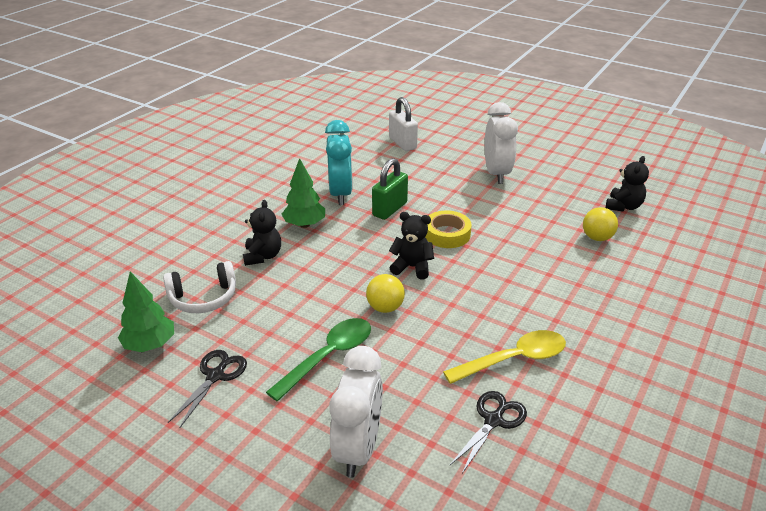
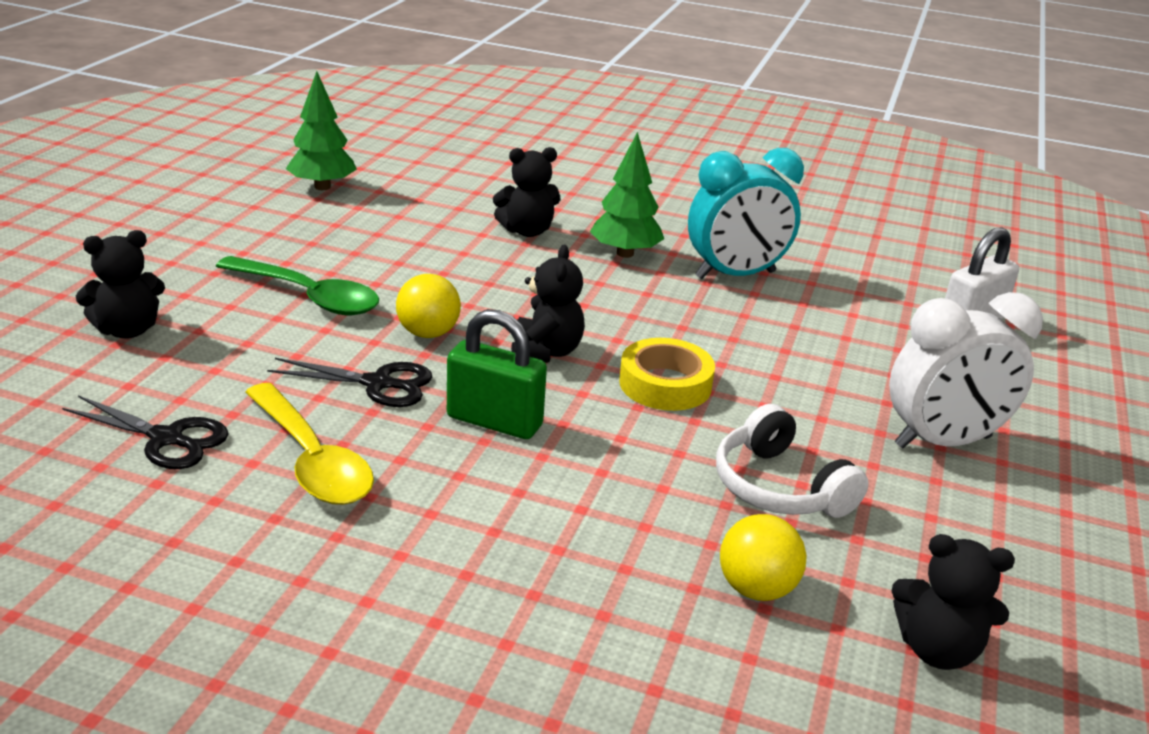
camera: 75 degrees right, 5 degrees down
white headphones [163,261,236,313] -> white headphones moved to [716,404,869,518]
black scissors [168,350,247,428] -> black scissors moved to [267,358,432,407]
white clock [329,346,383,478] -> black teddy bear [76,230,165,339]
green padlock [372,158,408,220] -> green padlock moved to [447,309,547,439]

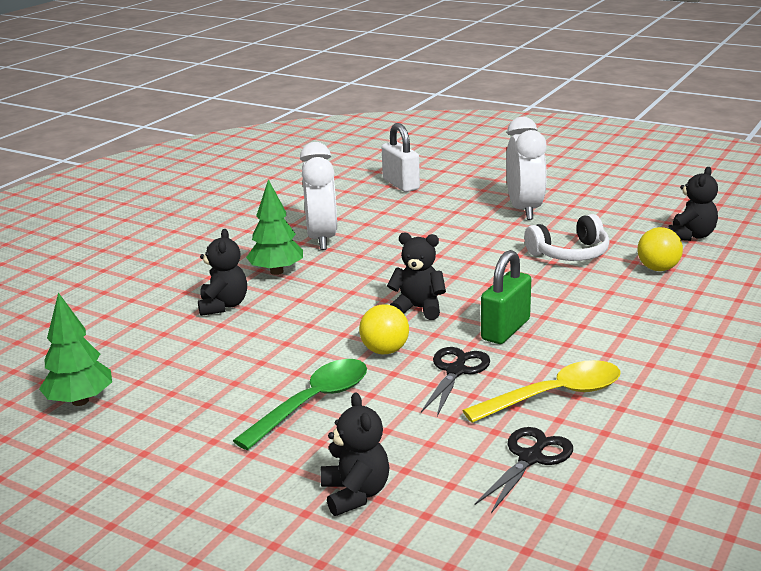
camera: 75 degrees left, 5 degrees down
yellow tape [619,338,715,411] -> none
turquoise clock [688,148,804,279] -> white clock [300,142,337,250]

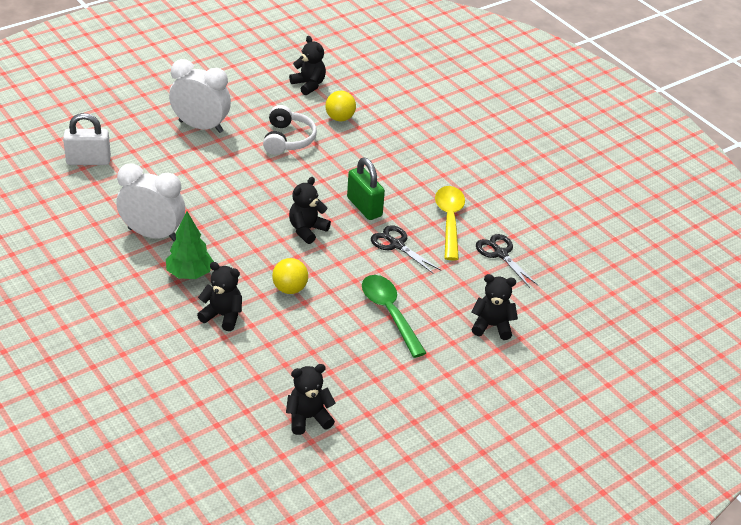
camera: 70 degrees left, 15 degrees up
green tree [39,292,112,406] -> black teddy bear [286,364,336,435]
yellow ball [359,304,409,354] -> yellow ball moved to [272,258,308,294]

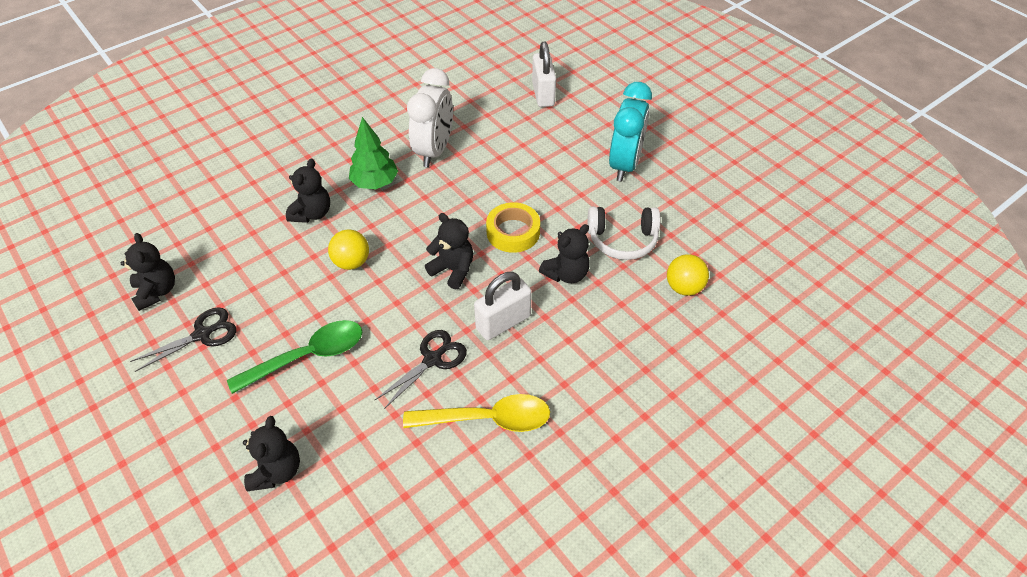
camera: 90 degrees right, 10 degrees up
white clock [169,59,231,133] -> turquoise clock [609,82,652,182]
black teddy bear [289,36,326,95] -> black teddy bear moved to [539,224,590,283]
green padlock [347,158,385,220] -> white padlock [474,272,532,340]
black scissors [476,234,538,288] -> black scissors moved to [130,307,237,372]
none -> yellow tape [486,202,540,253]

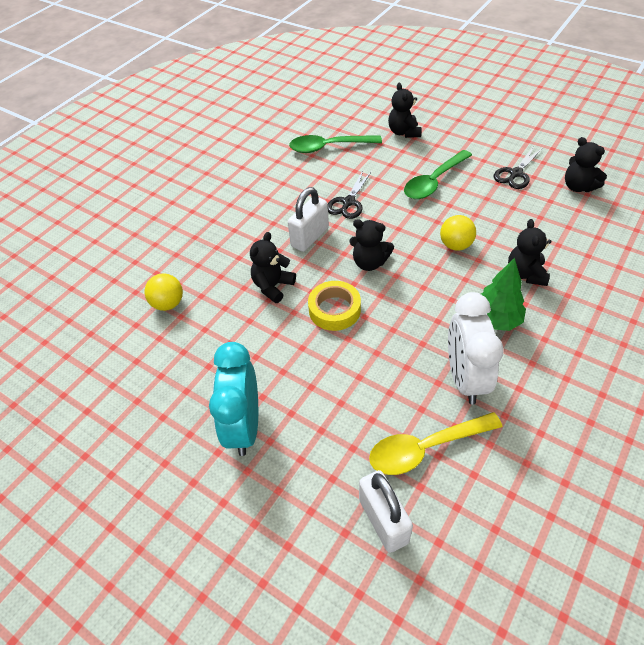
camera: 165 degrees right, 0 degrees up
yellow spoon [403,394,550,432] -> yellow spoon moved to [369,412,502,475]
white headphones [587,207,660,260] -> none
none -> green spoon [289,135,382,153]

